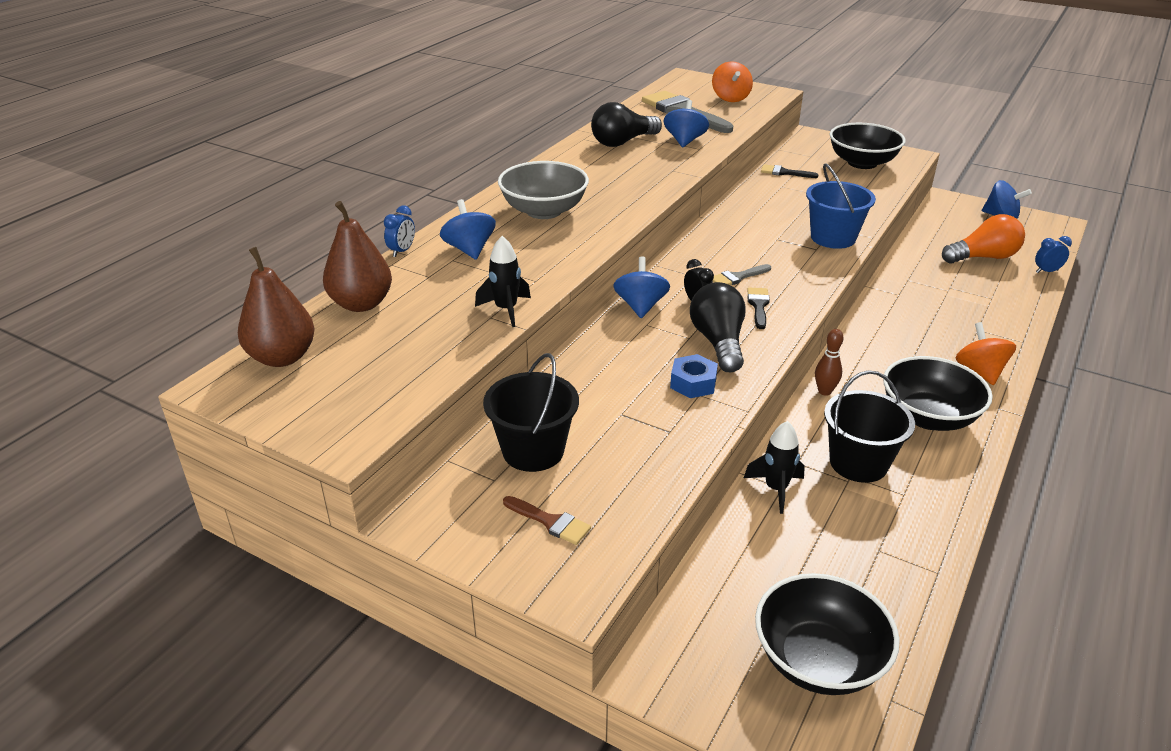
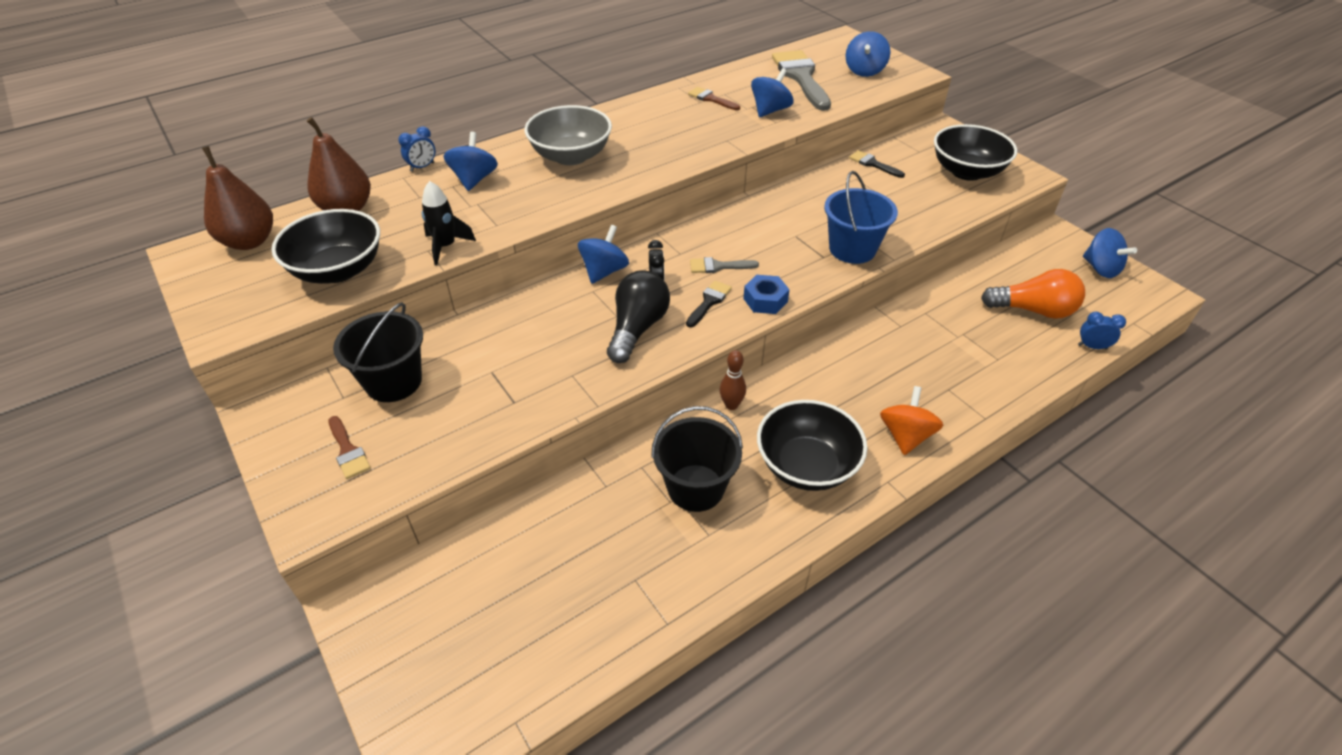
camera: 25 degrees right, 10 degrees up
black light bulb [591,102,662,147] -> brown brush [688,87,740,110]
blue nut [670,354,718,398] -> blue nut moved to [743,275,790,314]
orange spinning top [712,61,753,102] -> blue spinning top [846,31,890,77]
black rocket [744,421,805,514] -> none
black bowl [755,573,900,695] -> black bowl moved to [271,209,380,284]

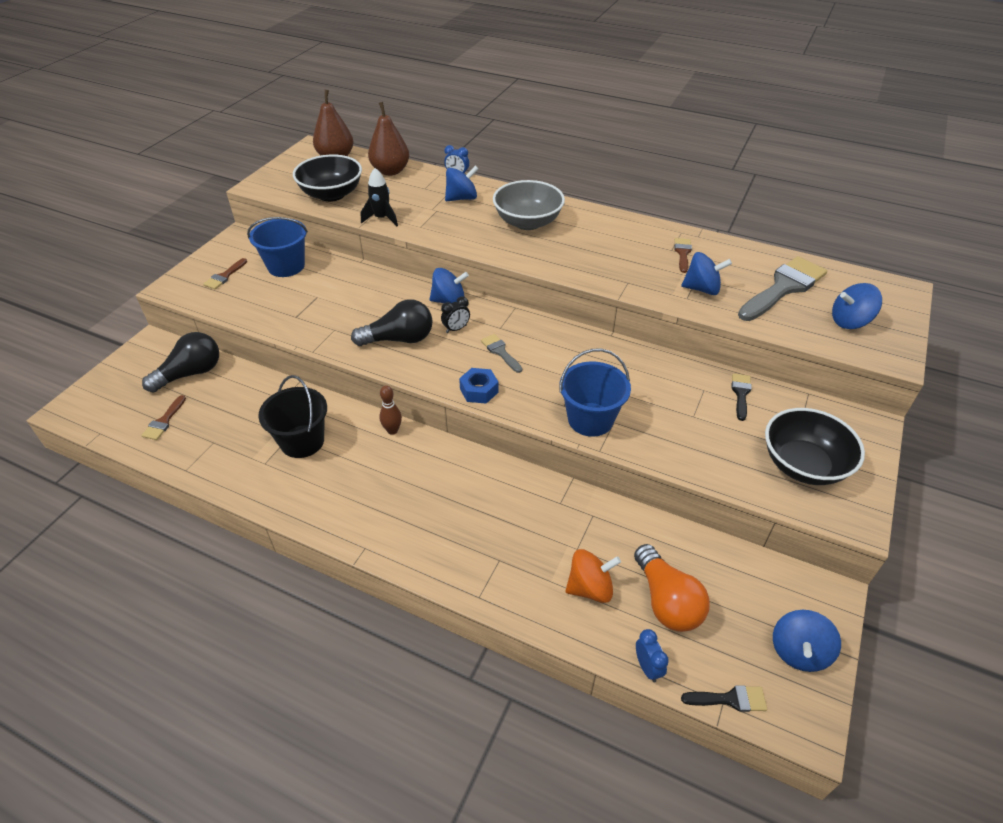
camera: 60 degrees right, 0 degrees up
black bucket [333,302,423,402] -> blue bucket [247,217,308,277]
black brush [686,280,732,328] -> black brush moved to [681,685,767,712]
black bowl [757,400,867,491] -> none
orange spinning top [880,386,943,455] -> orange spinning top moved to [565,549,621,603]
none -> brown brush [141,395,186,440]
none -> black light bulb [142,332,219,393]

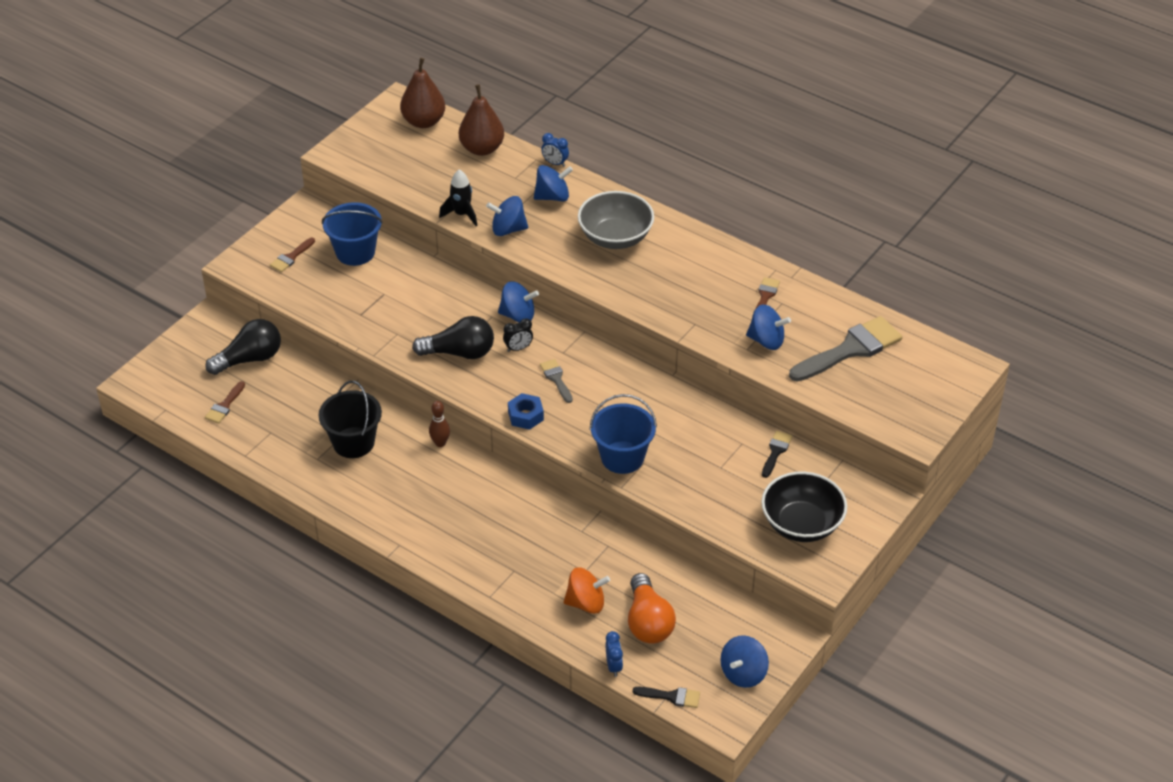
camera: 10 degrees right, 0 degrees up
black bowl [293,155,362,202] -> none
blue spinning top [832,283,882,329] -> blue spinning top moved to [486,196,528,236]

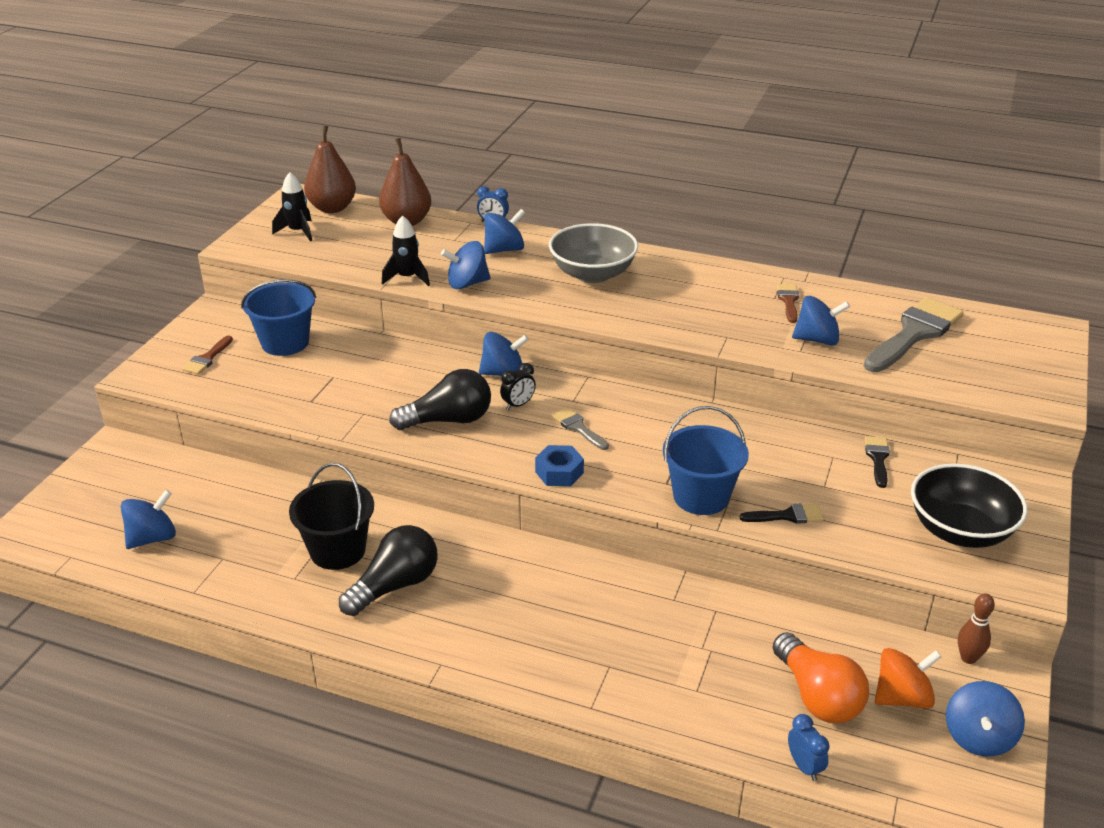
camera: 15 degrees left, 10 degrees down
black light bulb [205,319,281,375] -> black light bulb moved to [339,525,438,616]
brown brush [205,381,245,424] -> blue spinning top [121,490,176,549]
brown bowling pin [429,401,450,447] -> brown bowling pin moved to [958,593,995,664]
orange spinning top [564,568,610,614] -> orange spinning top moved to [875,648,942,709]
black brush [633,687,700,708] -> black brush moved to [739,504,824,524]
none -> black rocket [272,172,312,242]

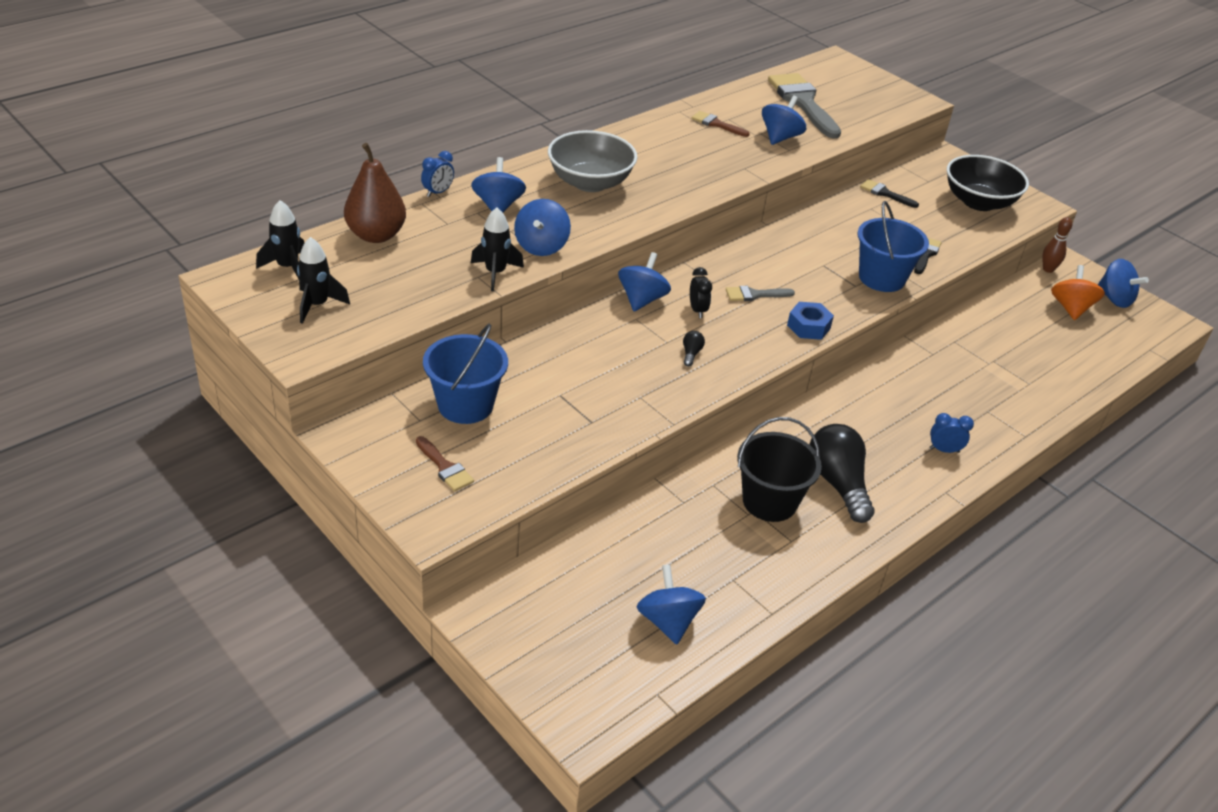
camera: 65 degrees left, 5 degrees up
brown pear [304,126,356,213] -> black rocket [256,200,304,279]
black light bulb [389,369,491,430] -> black light bulb [683,331,705,366], size x0.40
orange light bulb [773,632,869,723] -> none
blue clock [788,714,830,781] -> blue clock moved to [930,413,974,453]

